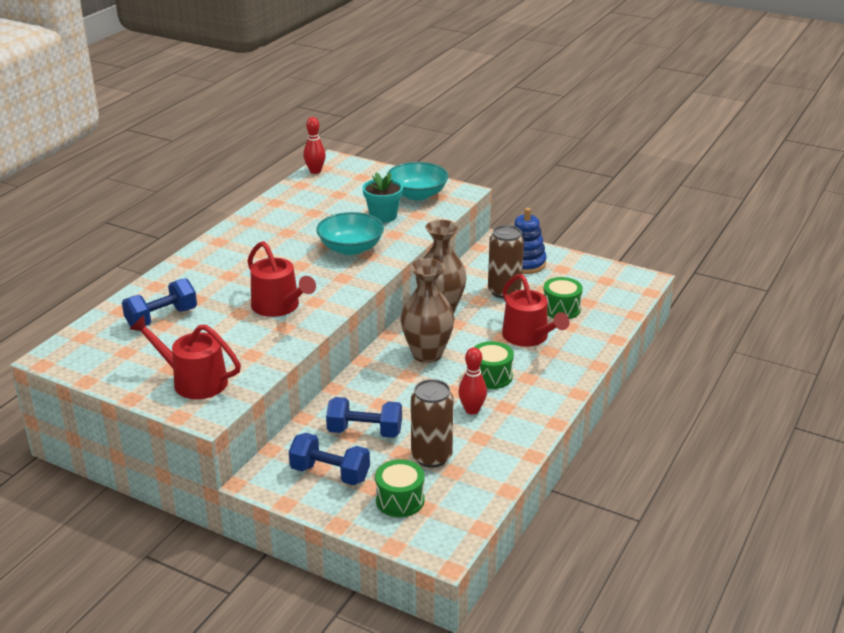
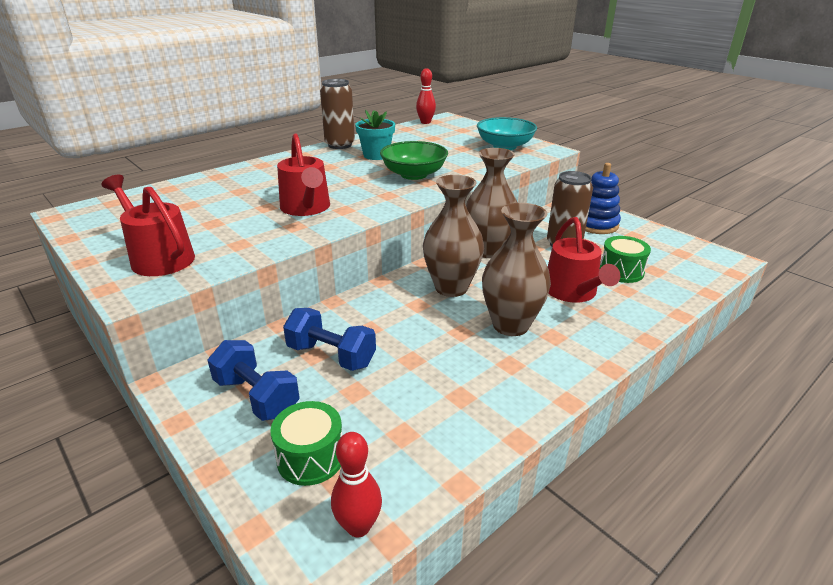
camera: 20 degrees right, 0 degrees up
blue dumbbell [122,278,197,327] -> none
turquoise bowl [316,212,384,255] -> green bowl [380,141,448,180]
turquoise flower pot [362,172,403,223] -> turquoise flower pot moved to [355,110,395,160]
brown can [411,379,454,468] -> brown can moved to [320,79,355,149]
red bowling pin [458,347,487,415] -> red bowling pin moved to [331,432,382,537]
green drum [475,341,514,389] -> brown vase [482,203,551,336]

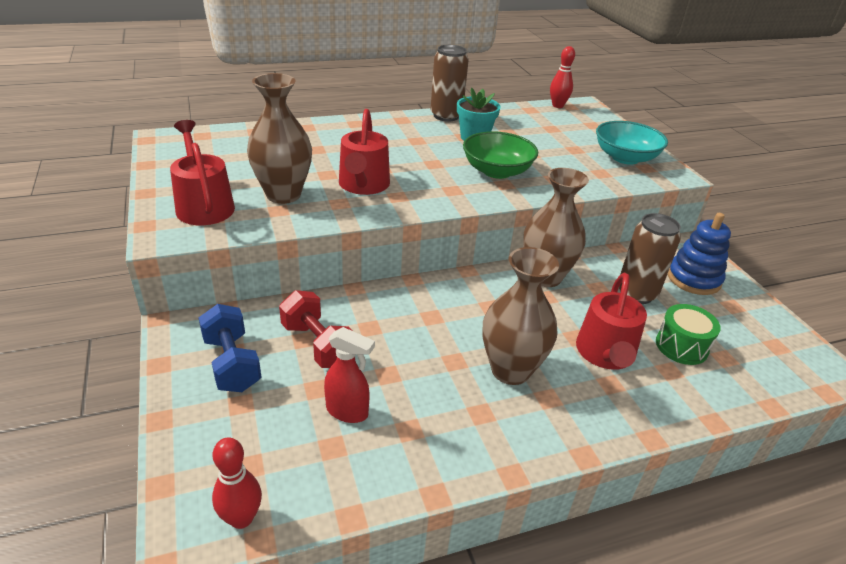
camera: 20 degrees right, 5 degrees up
green drum [270,401,342,486] -> none
blue dumbbell [283,308,376,371] -> red dumbbell [279,290,353,368]
brown vase [423,175,484,297] -> brown vase moved to [247,73,312,204]
none -> red spray bottle [324,327,375,423]

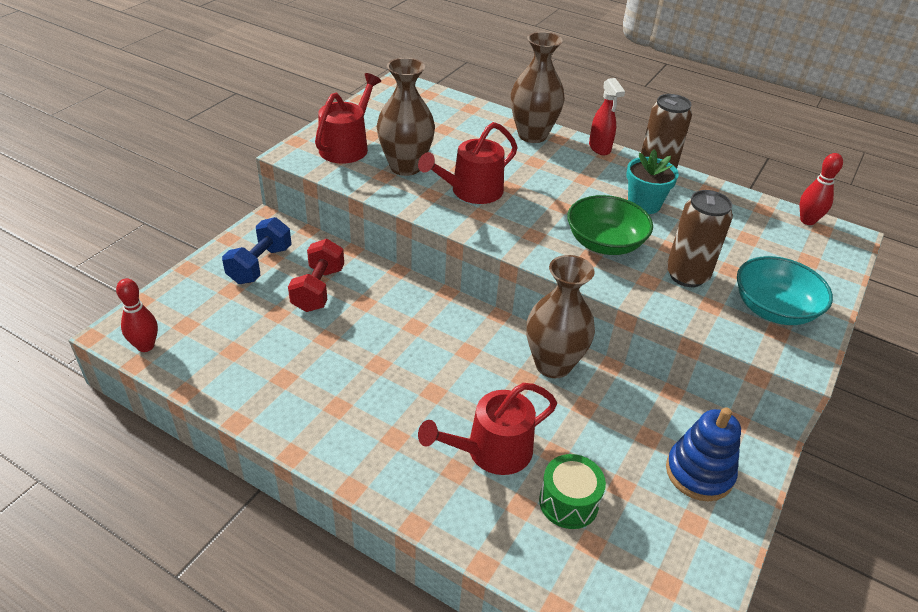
camera: 50 degrees right, 5 degrees up
red spray bottle [324,327,375,423] -> red spray bottle moved to [589,78,625,155]
brown vase [483,247,559,385] -> brown vase moved to [511,32,565,143]
brown can [619,213,681,304] -> brown can moved to [667,190,733,287]

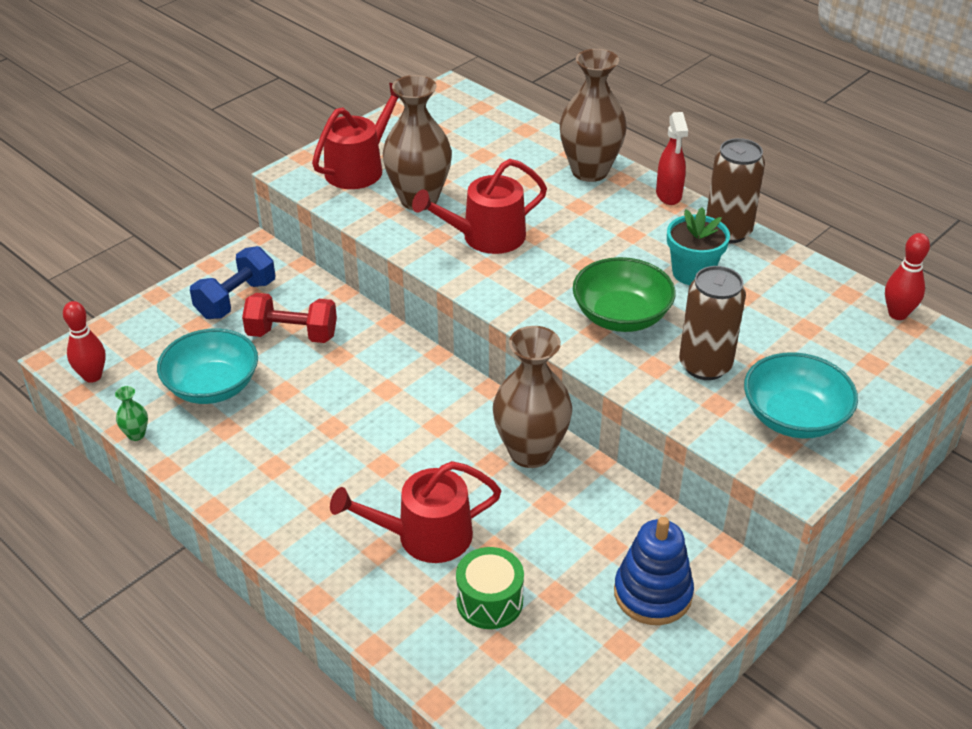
camera: 15 degrees right, 0 degrees up
red dumbbell [288,239,344,312] -> red dumbbell turned 75 degrees clockwise [242,293,337,343]
none -> green vase [115,386,148,441]
none -> turquoise bowl [157,329,258,404]

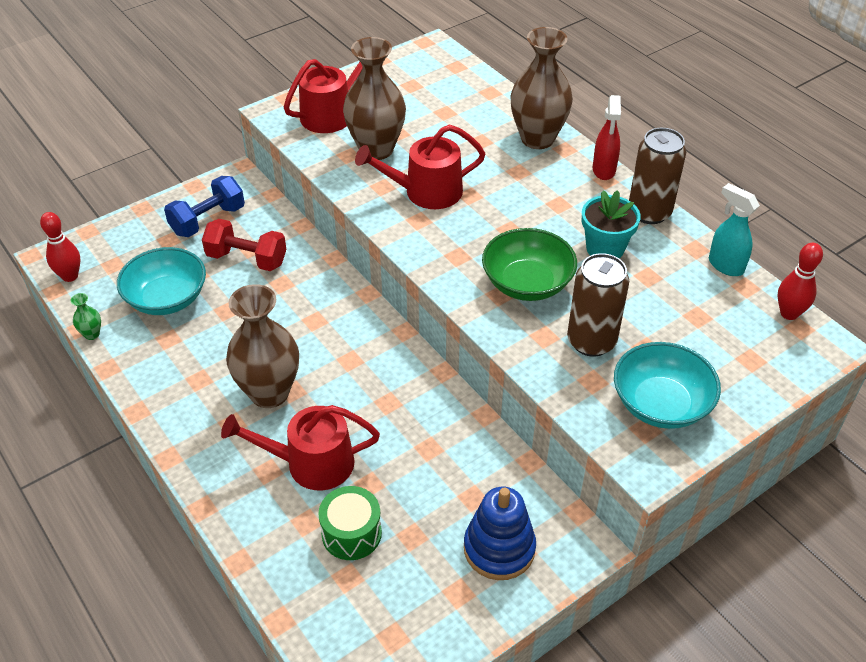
camera: 10 degrees right, 5 degrees up
brown vase [493,326,572,468] -> brown vase moved to [226,284,299,408]
none -> turquoise spray bottle [709,183,760,276]

